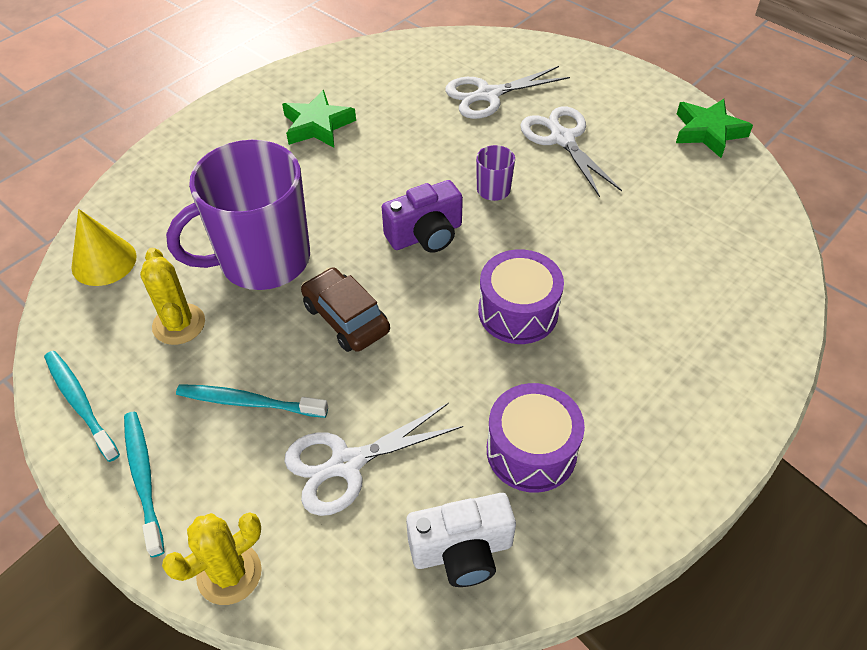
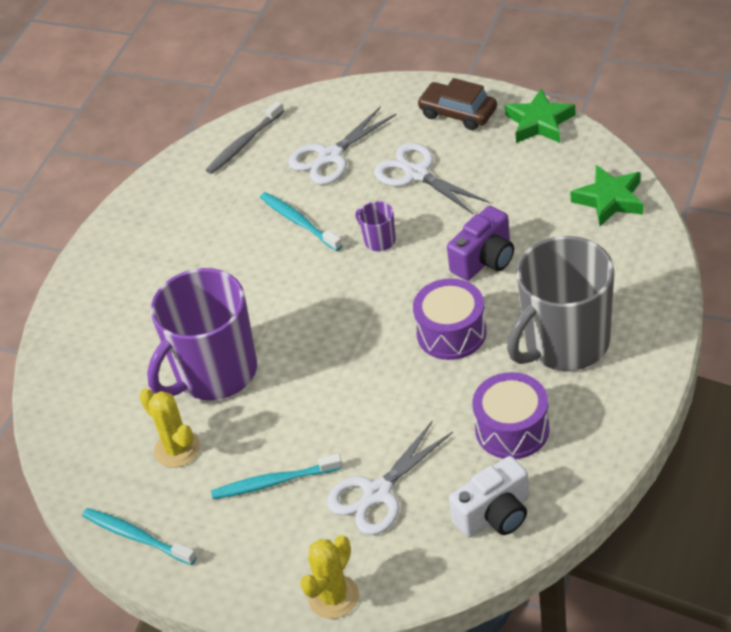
camera: 15 degrees left, 5 degrees down
yellow cone [71,209,137,286] -> none
turquoise toothbrush [124,412,164,558] -> turquoise toothbrush moved to [260,192,342,251]
green star [282,90,356,148] -> green star moved to [571,165,643,226]
brown car [301,267,390,352] -> brown car moved to [417,78,497,130]
purple camera [382,180,463,253] -> purple camera moved to [447,206,514,281]
none -> grey toothbrush [206,101,284,174]
none -> grey mug [507,236,614,371]

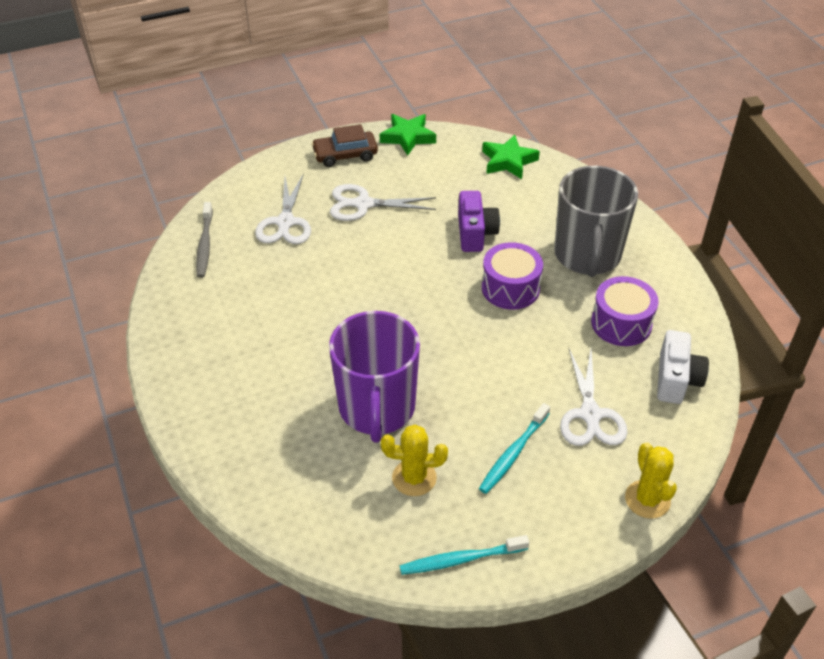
camera: 50 degrees left, 0 degrees up
turquoise toothbrush [260,192,342,251] -> none
purple mug [355,201,396,251] -> none

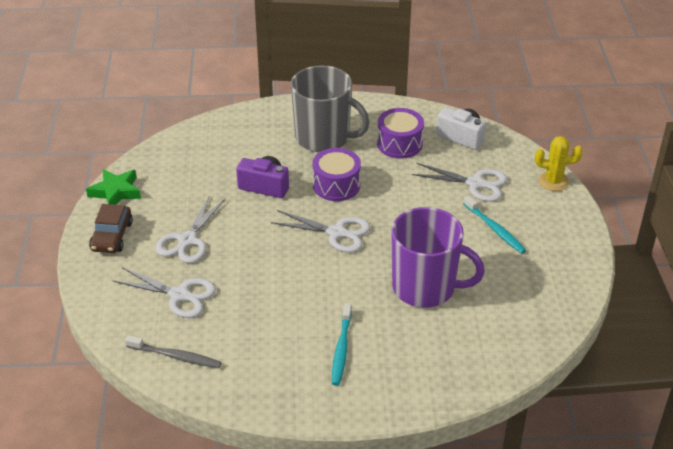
camera: 70 degrees left, 5 degrees down
yellow cactus [381,425,448,496] -> none
turquoise toothbrush [399,535,529,575] -> turquoise toothbrush moved to [332,303,352,385]
green star [482,135,540,179] -> none
none -> white scissors [271,210,370,252]

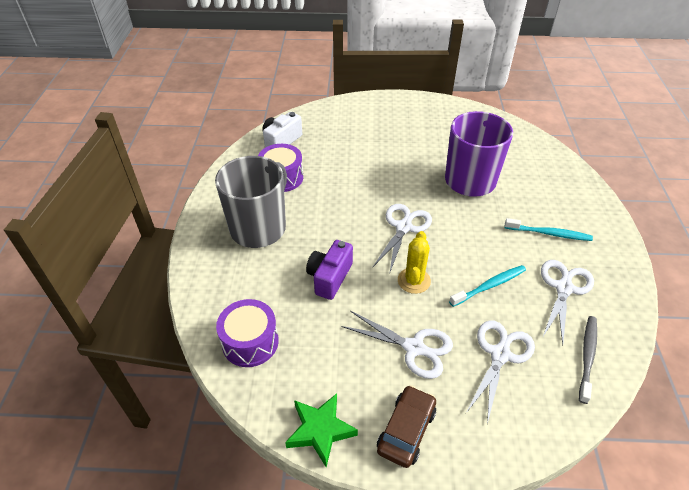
camera: 85 degrees left, 5 degrees up
brown car [89,204,133,253] -> brown car turned 75 degrees counterclockwise [377,385,436,468]
purple drum [312,148,361,201] -> purple drum moved to [216,299,279,367]
white scissors [412,163,507,202] -> white scissors moved to [541,260,594,345]
turquoise toothbrush [463,195,526,254] -> turquoise toothbrush moved to [449,265,526,307]
yellow cactus [535,136,583,191] -> yellow cactus moved to [398,231,431,294]

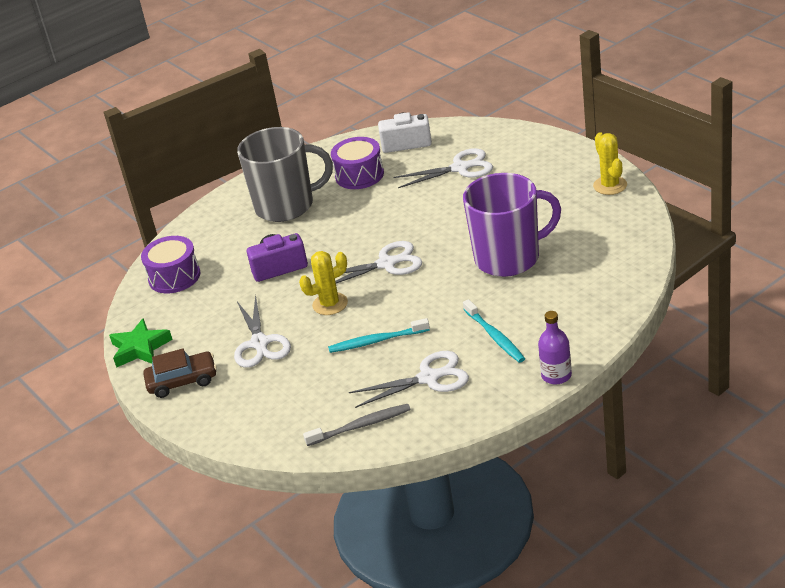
camera: 55 degrees right, 10 degrees down
turquoise toothbrush [449,265,526,307] -> turquoise toothbrush turned 150 degrees clockwise [328,318,430,353]
white scissors [466,320,535,424] -> white scissors moved to [393,148,493,188]
none -> purple bottle [538,311,572,384]
none -> yellow cactus [593,132,627,195]

